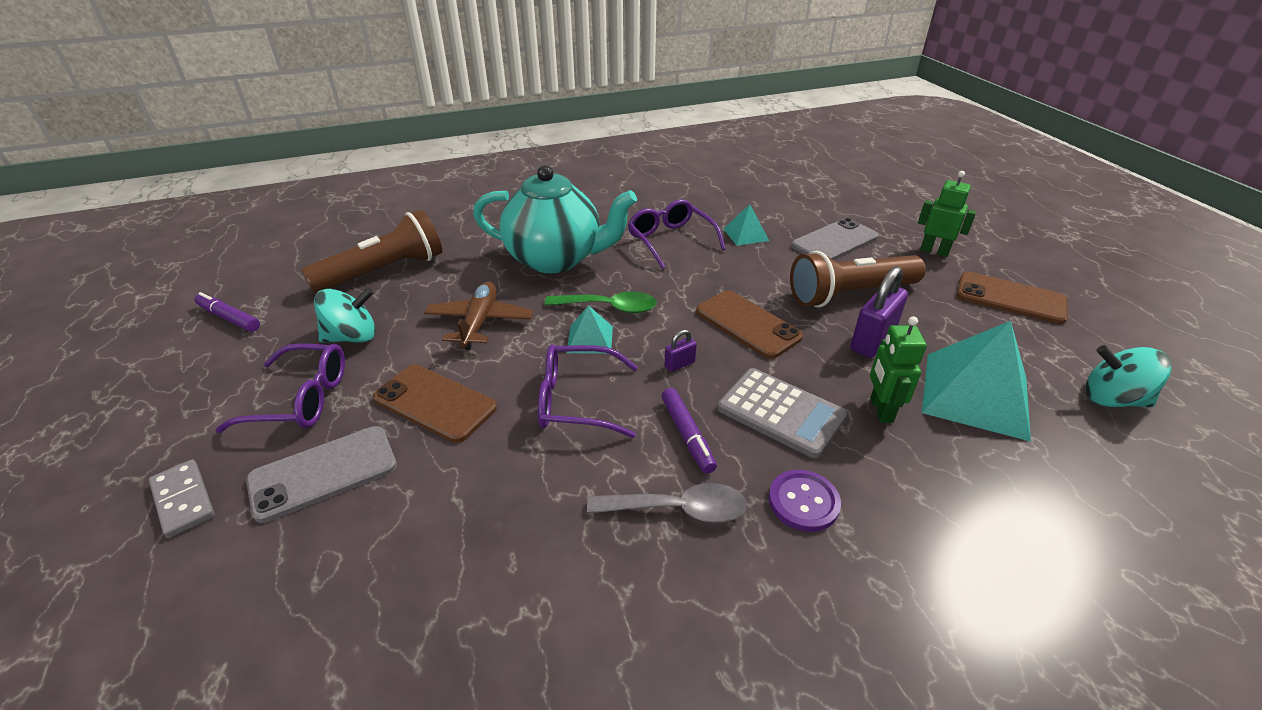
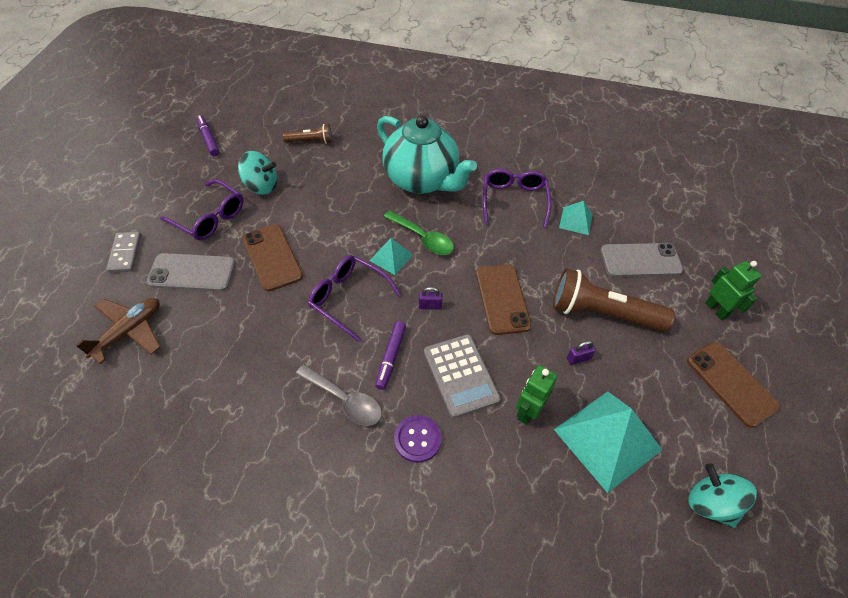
camera: 30 degrees right, 15 degrees up
brown flashlight [302,209,442,293] -> brown flashlight [283,124,332,144], size x0.51
brown plane [424,281,533,350] -> brown plane moved to [76,298,160,364]
purple padlock [850,266,908,358] -> purple padlock [567,341,596,365], size x0.49

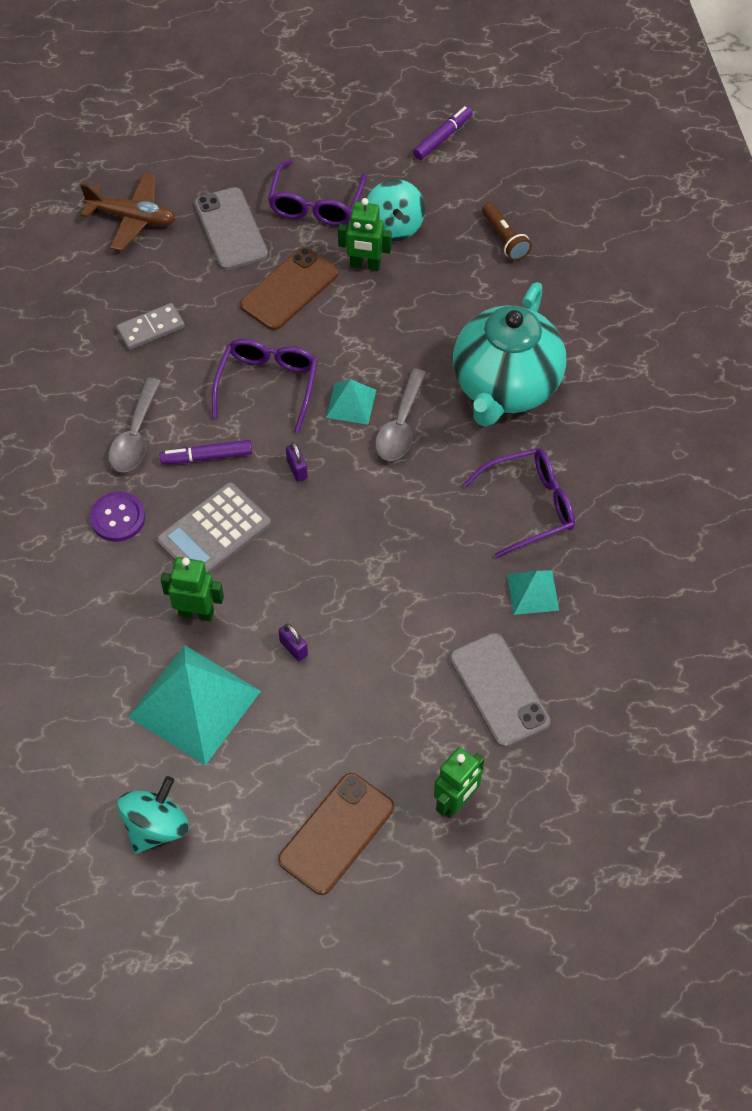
camera: 70 degrees right, 5 degrees up
grey domino [106,232,141,273] -> grey domino moved to [116,303,185,350]
green spoon [384,211,454,255] -> grey spoon [375,368,426,461]
brown phone [476,264,531,335] -> none
brown flashlight [553,268,675,331] -> none
none -> green robot [338,198,392,271]

